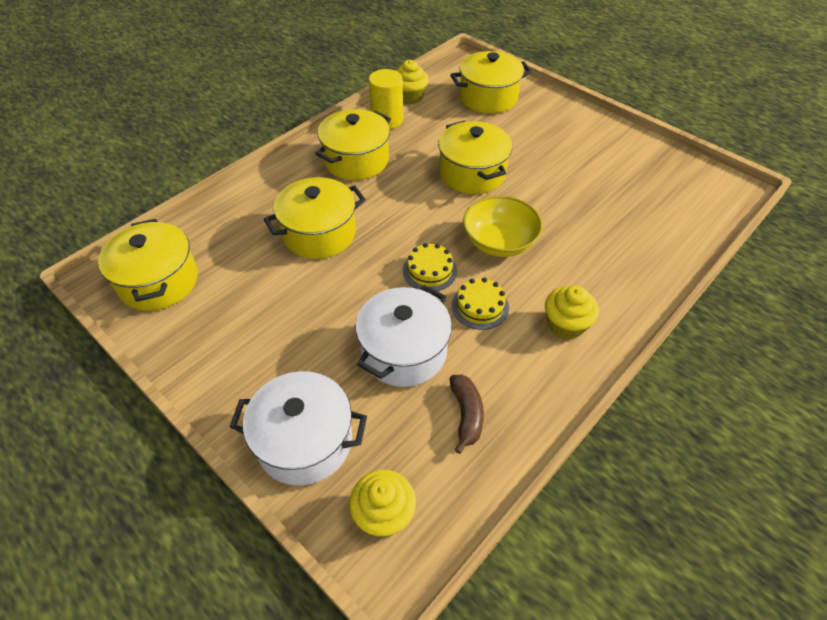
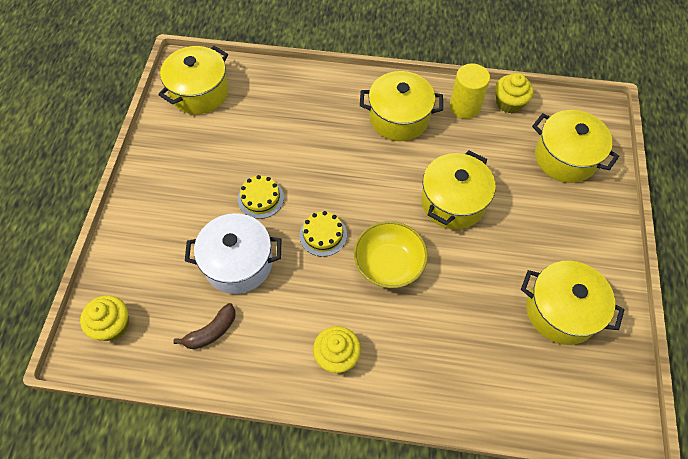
camera: 55 degrees right, 10 degrees up
white pot [230,371,367,485] -> none
yellow pot [264,177,366,259] -> yellow pot moved to [521,261,624,345]
yellow cake [452,277,509,330] -> yellow cake moved to [238,175,284,219]

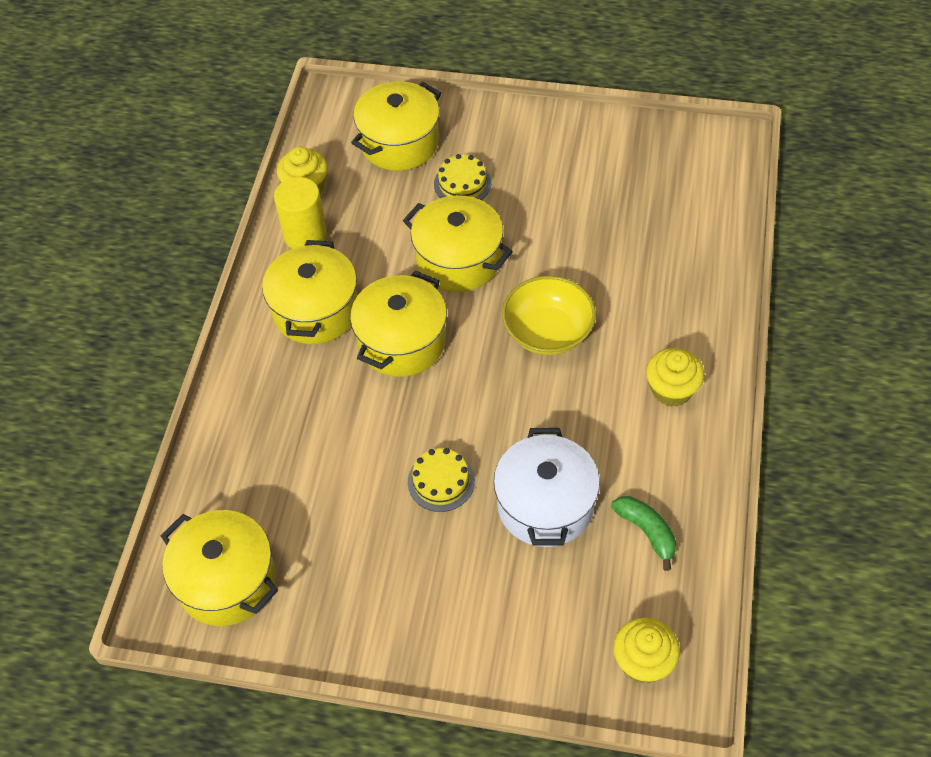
camera: 85 degrees left, 5 degrees down
brown banana [173,303,236,350] -> green banana [611,496,676,571]
yellow cake [299,211,347,257] -> yellow cake moved to [434,154,491,200]
yellow pot [521,261,624,345] -> yellow pot moved to [350,271,447,377]

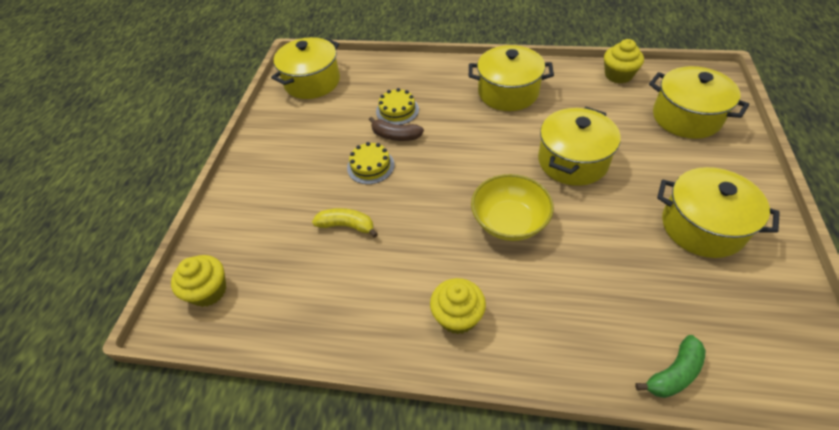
camera: 90 degrees right, 5 degrees down
yellow cylinder [274,177,327,249] -> none
yellow pot [350,271,447,377] -> yellow pot moved to [657,167,780,258]
yellow cake [434,154,491,200] -> yellow cake moved to [376,88,419,125]
white pot [494,428,600,547] -> yellow banana [312,208,378,238]
green banana [611,496,676,571] -> green banana moved to [635,335,706,398]
none -> brown banana [369,117,424,141]

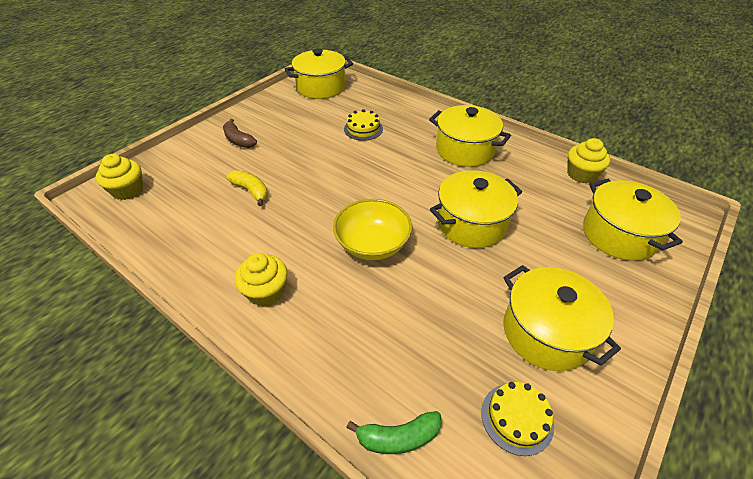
camera: 25 degrees right, 5 degrees down
yellow cake [347,142,395,184] -> yellow cake moved to [481,382,554,456]
brown banana [369,117,424,141] -> brown banana moved to [223,119,257,148]

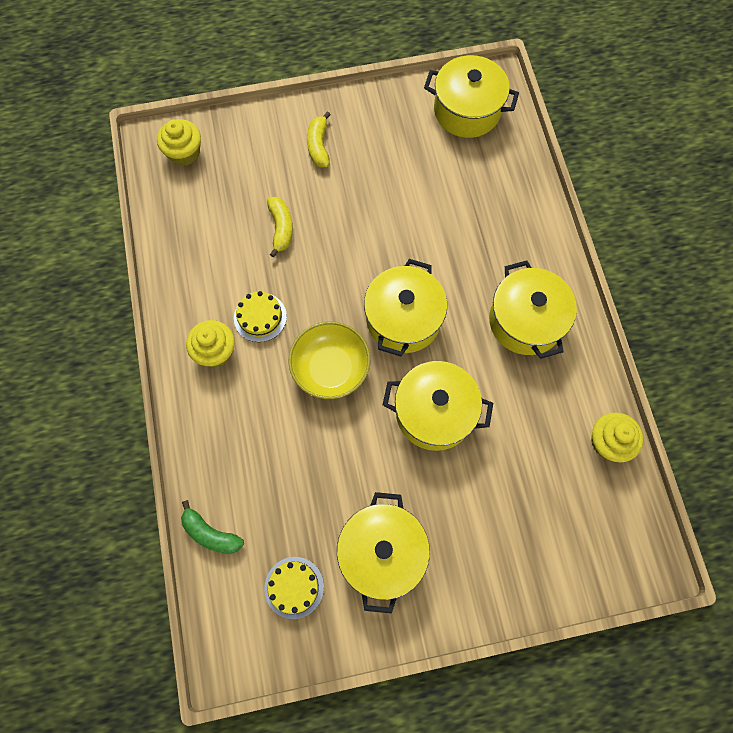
camera: 40 degrees right, 25 degrees up
brown banana [223,119,257,148] -> yellow banana [307,111,331,167]
yellow cake [344,109,383,141] -> yellow cake moved to [234,291,287,342]
yellow pot [583,179,683,261] -> yellow pot moved to [364,259,447,357]

